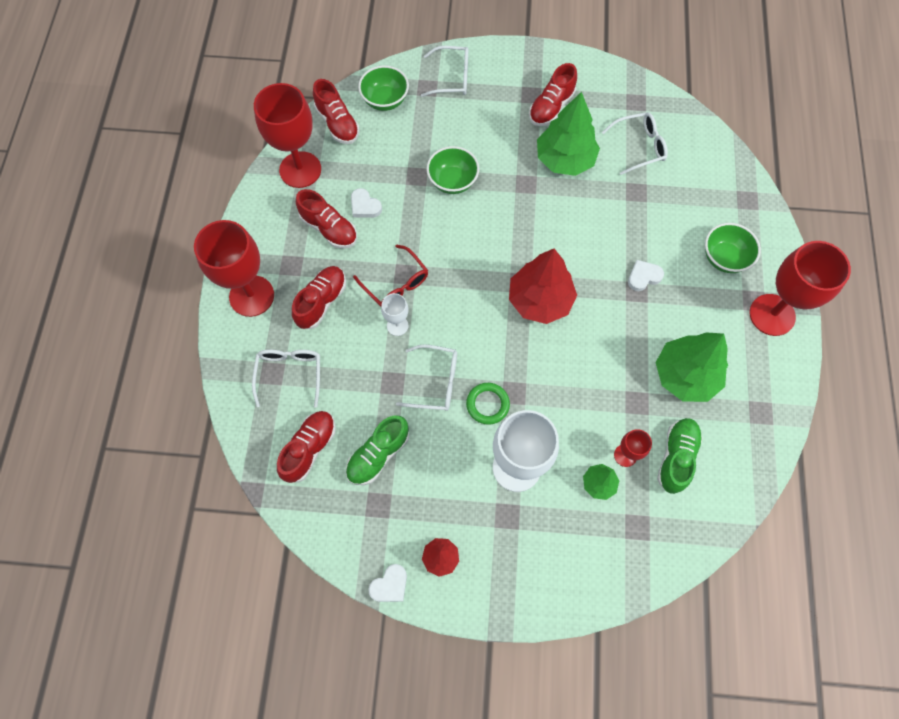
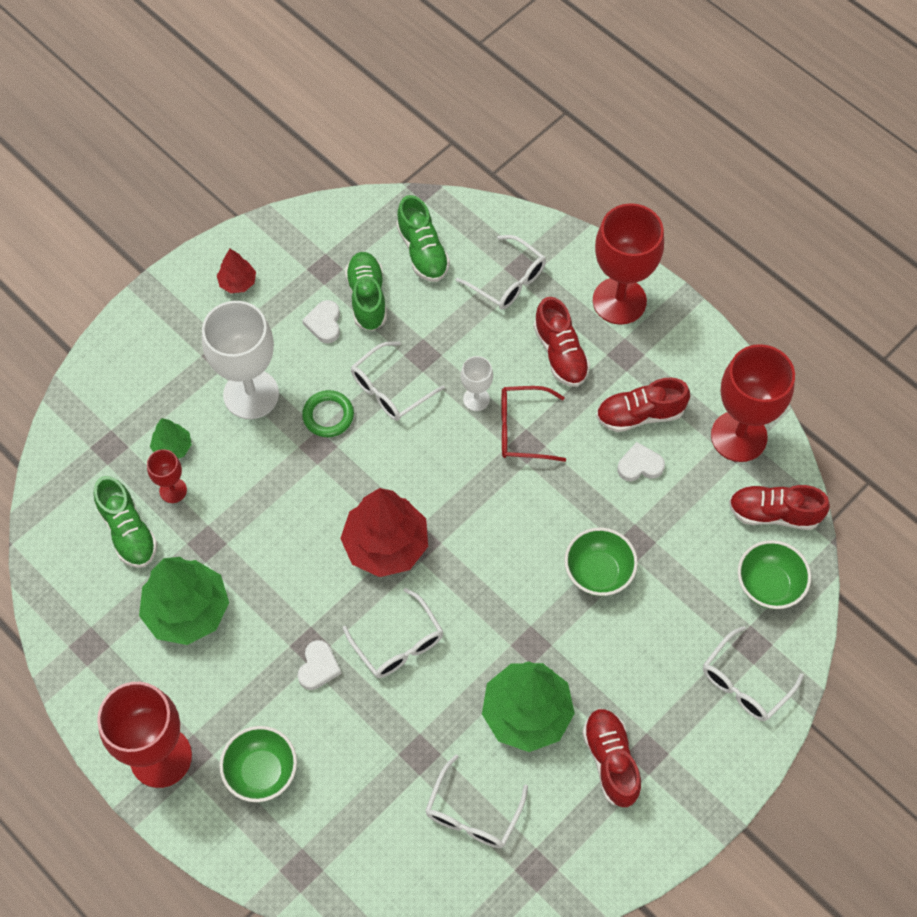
camera: 130 degrees right, 5 degrees down
red shoe [277,411,336,483] -> green shoe [396,195,450,282]
white heart [368,564,407,602] -> white heart moved to [302,300,340,343]
none -> white glasses [343,588,444,678]

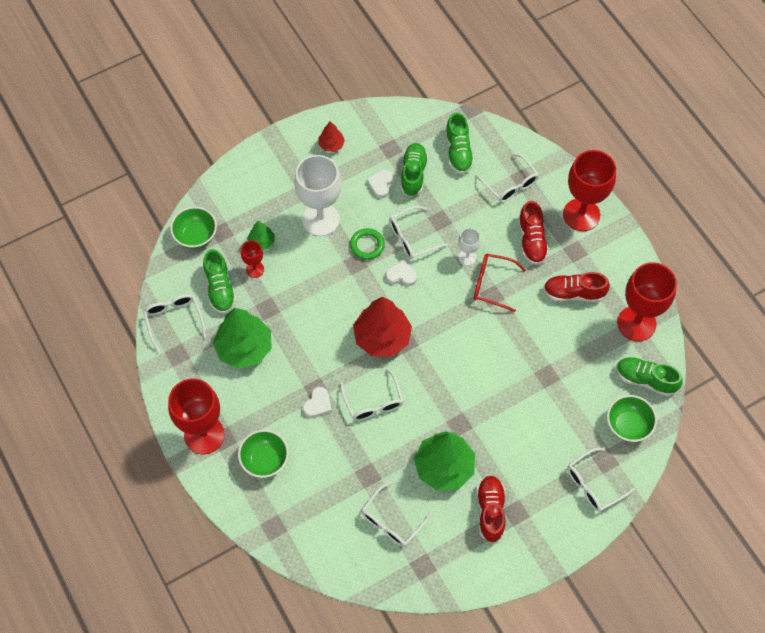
camera: 15 degrees right, 0 degrees up
green bowl [564,527,638,596] -> green bowl moved to [170,207,217,249]
white heart [617,442,665,481] -> white heart moved to [386,260,417,286]
red shoe [729,485,830,530] -> green shoe [616,357,683,396]
none -> white glasses [144,294,206,352]

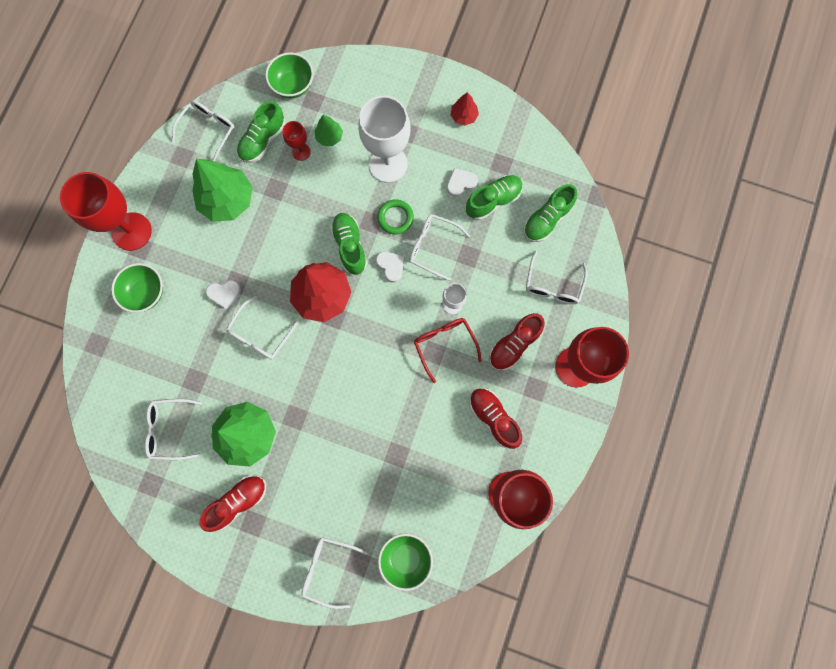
camera: 50 degrees right, 15 degrees up
green shoe [616,357,683,396] -> green shoe moved to [330,213,367,275]

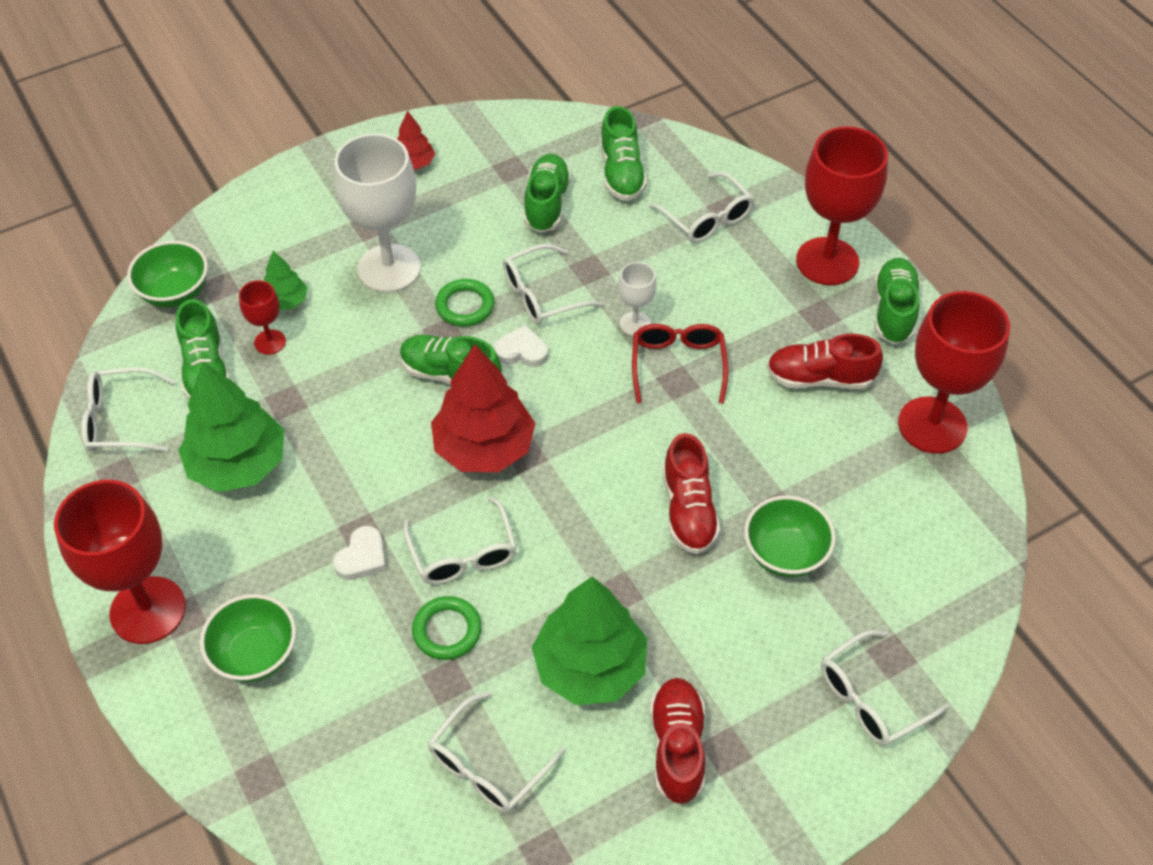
camera: 50 degrees left, 25 degrees down
white glasses [172,100,235,162] -> white glasses turned 75 degrees counterclockwise [81,367,175,452]
green bowl [378,533,433,591] -> green bowl moved to [744,496,836,577]
red glasses [414,318,482,383] -> red glasses turned 75 degrees clockwise [632,324,728,403]
white heart [447,168,478,197] -> none
red shoe [489,313,545,370] -> red shoe moved to [662,433,720,554]
none -> green ring [412,596,482,660]
none -> green shoe [874,258,920,345]

